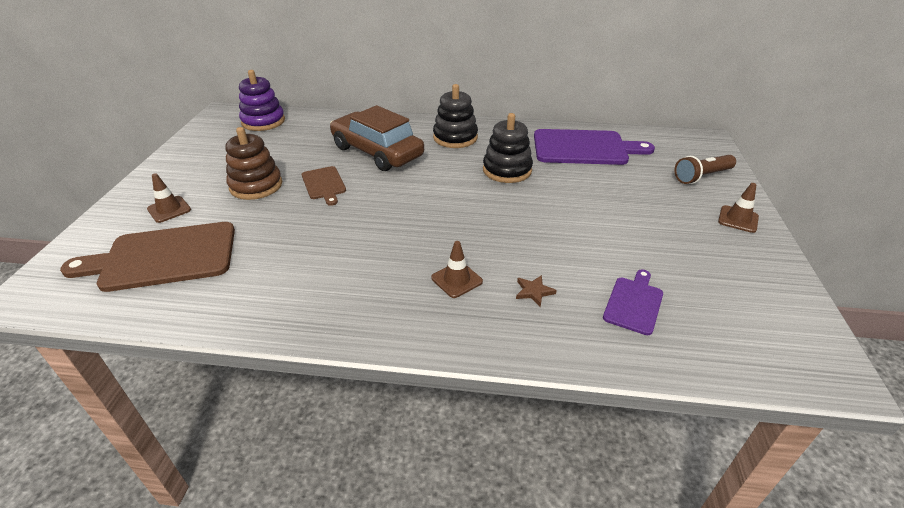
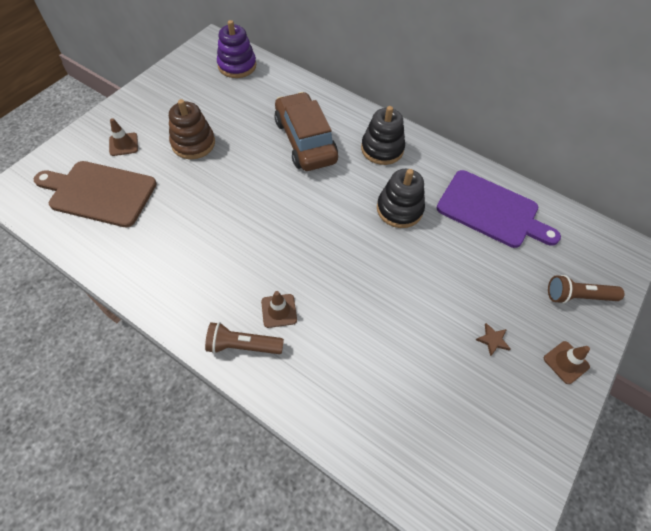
camera: 25 degrees right, 20 degrees up
brown cutting board [302,166,346,206] -> none
brown star [516,275,557,307] -> brown star moved to [476,323,511,357]
purple cutting board [603,269,663,335] -> none
none -> brown flashlight [205,322,284,354]

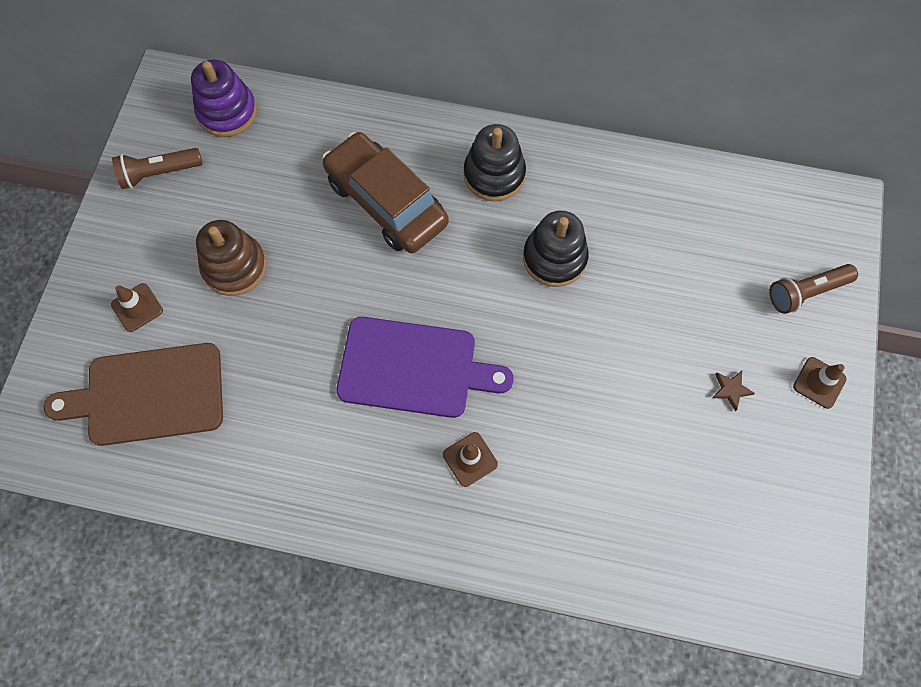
camera: 20 degrees left, 10 degrees up
brown flashlight [205,322,284,354] -> brown flashlight moved to [112,148,203,189]
purple cutting board [436,170,561,248] -> purple cutting board moved to [336,317,514,418]

